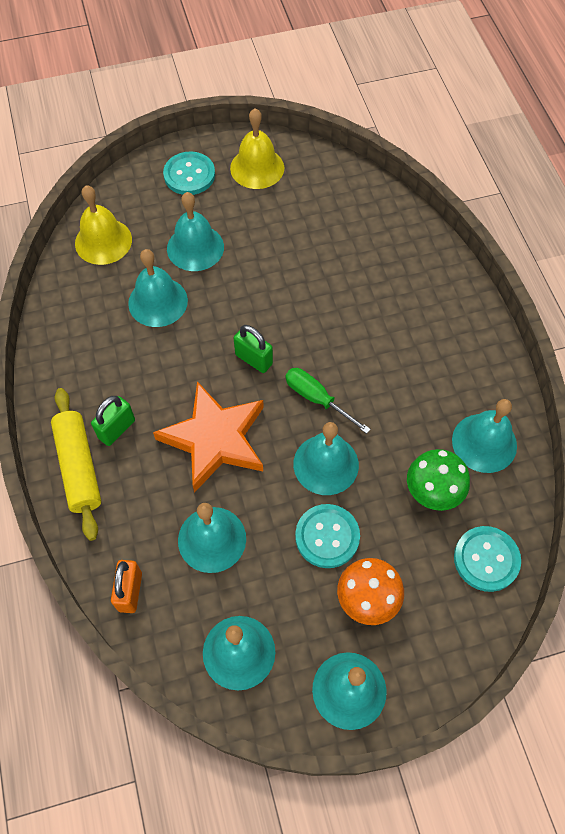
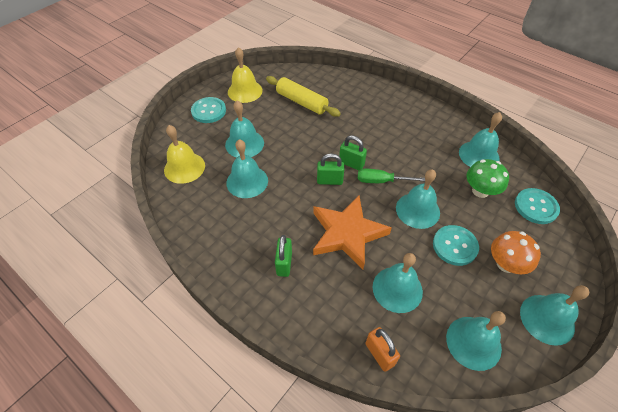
camera: 35 degrees left, 10 degrees down
yellow rolling pin [51,388,101,541] -> yellow rolling pin moved to [266,76,341,117]
none -> green padlock [339,135,367,170]

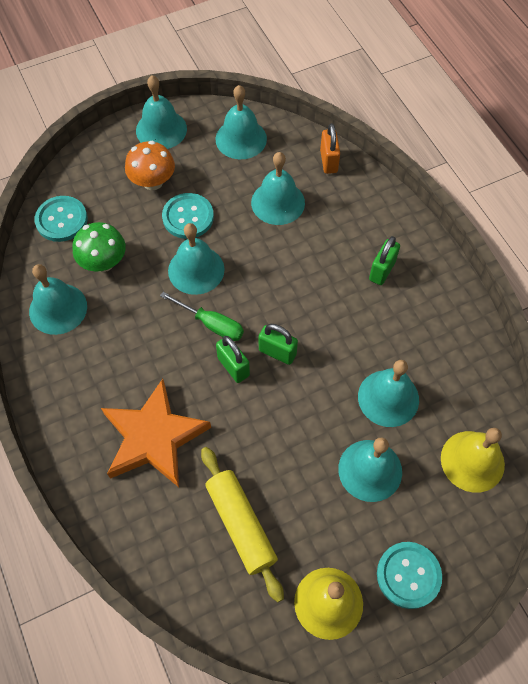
camera: 155 degrees left, 10 degrees up
orange star [313,196,392,269] -> orange star moved to [101,379,211,487]

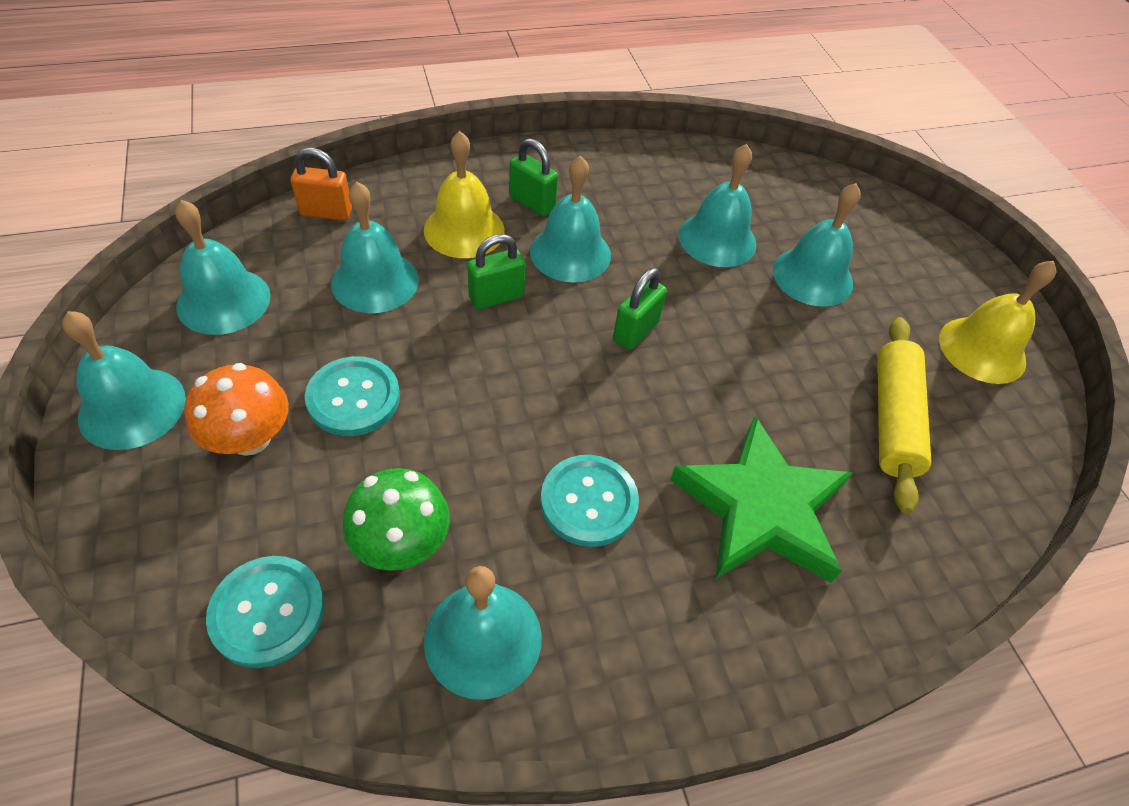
camera: 85 degrees left, 10 degrees down
orange star [101,379,211,487] -> green star [670,416,853,583]
green screwdriver [160,292,244,341] -> none
turquoise bell [168,223,225,295] -> turquoise bell moved to [530,156,611,282]
yellow rolling pin [201,447,284,602] -> yellow rolling pin turned 60 degrees counterclockwise [877,317,931,514]
green padlock [216,336,250,383] -> green padlock moved to [467,234,525,310]
turquoise button [377,542,442,609] -> turquoise button moved to [540,455,639,547]
yellow bell [441,428,505,493] -> yellow bell moved to [424,131,505,258]

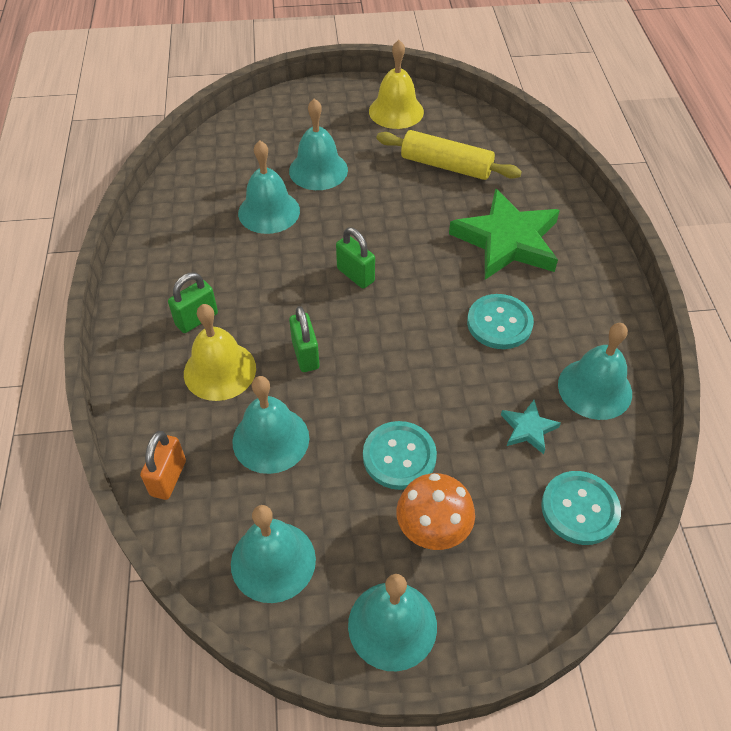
camera: 75 degrees left, 0 degrees up
green mushroom [343,468,450,571] -> turquoise star [501,400,561,454]
turquoise bell [530,156,611,282] -> none

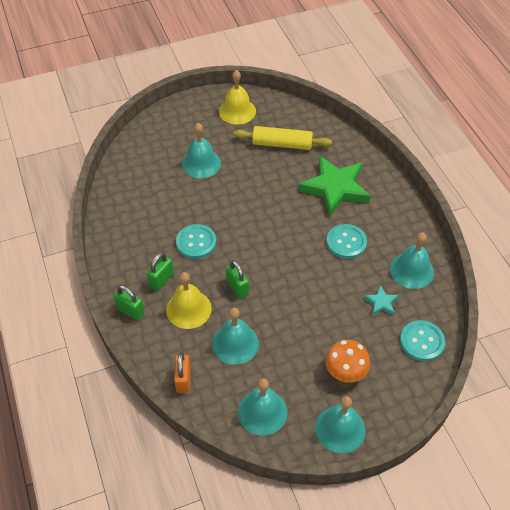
camera: 15 degrees left, 0 degrees up
turquoise bell [238,140,300,234] -> none
green padlock [336,227,375,289] -> green padlock moved to [114,285,145,320]
turquoise button [363,421,437,490] -> turquoise button moved to [176,224,216,259]

